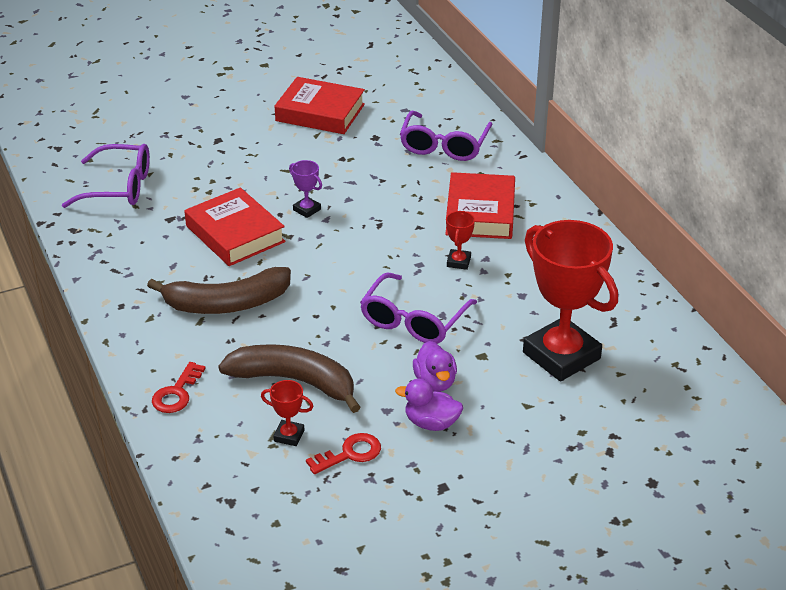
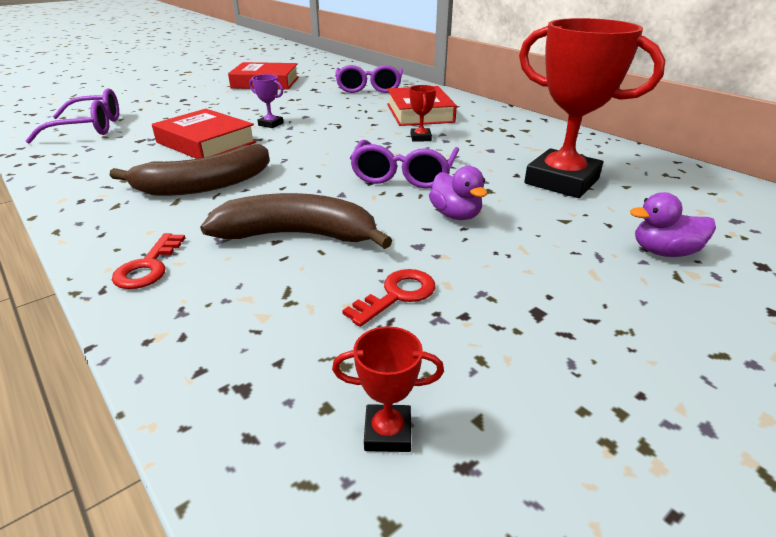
camera: 15 degrees left, 5 degrees down
red trophy [261,380,313,446] -> red trophy moved to [332,326,444,452]
purple duck [395,379,463,431] -> purple duck moved to [630,192,716,257]

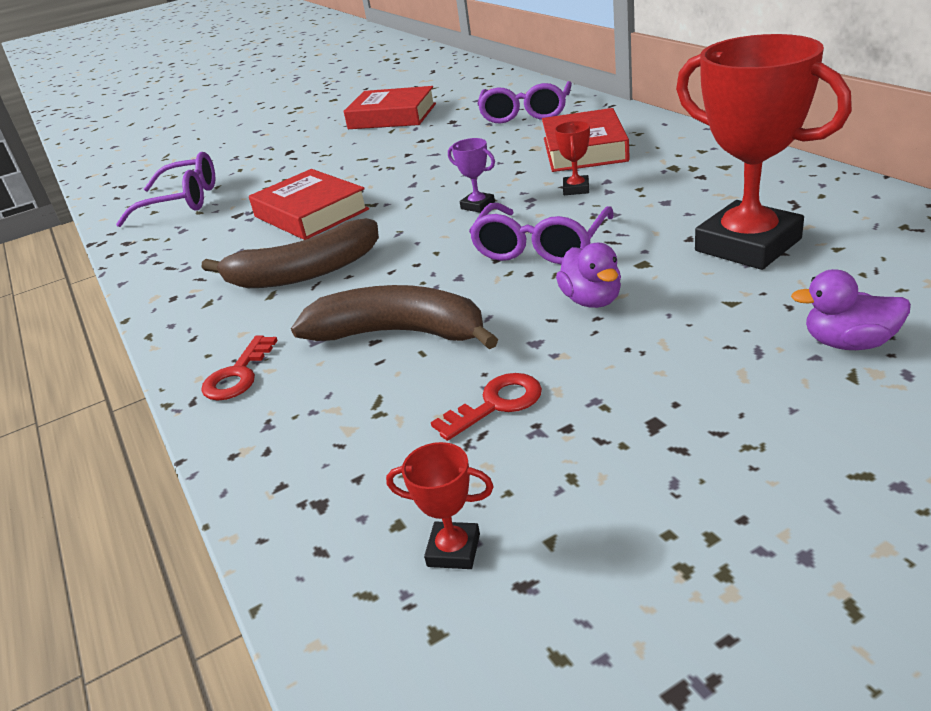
camera: 15 degrees right, 0 degrees up
purple trophy [249,74,283,128] -> purple trophy moved to [448,138,495,213]

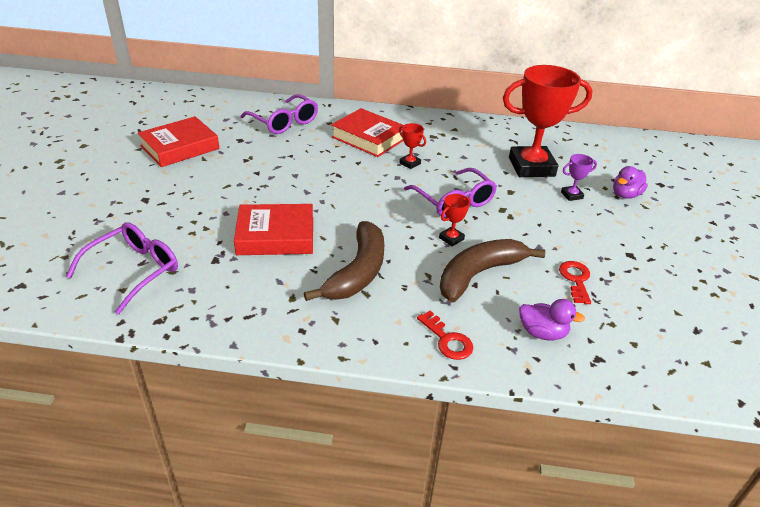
camera: 60 degrees left, 5 degrees up
red trophy [386,442,494,569] -> red trophy moved to [439,194,471,246]
purple trophy [448,138,495,213] -> purple trophy moved to [561,154,597,201]
purple duck [556,243,621,308] -> purple duck moved to [519,299,585,340]

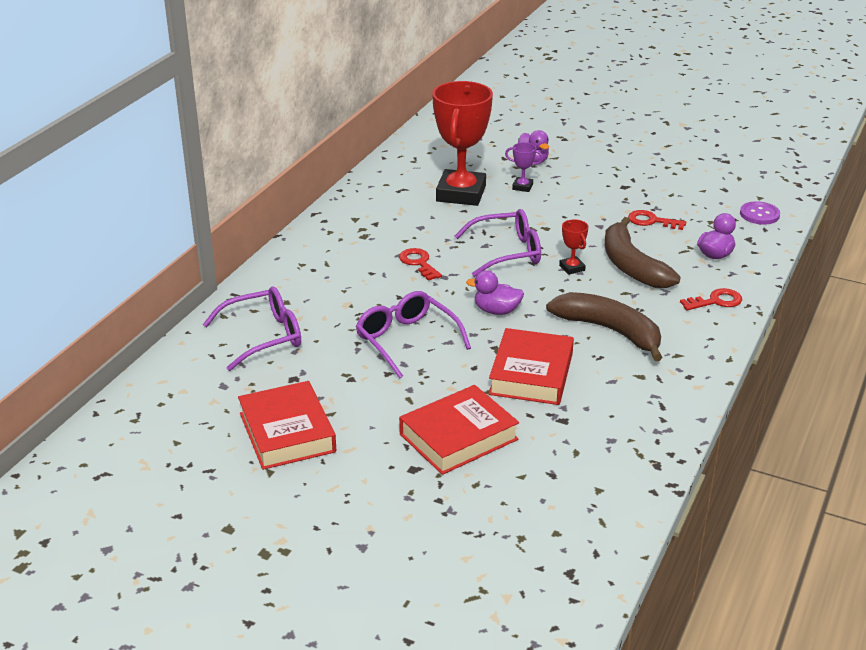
camera: 70 degrees left, 5 degrees down
purple glasses [66,222,178,314] -> purple glasses moved to [356,291,471,379]
red book [331,108,403,157] -> red book moved to [399,385,519,475]
red trophy [399,123,426,169] -> red key [399,248,442,281]
purple trophy [561,154,597,201] -> purple trophy turned 75 degrees counterclockwise [505,142,543,192]
none -> purple duck [466,270,524,315]
none -> purple button [740,201,780,225]

